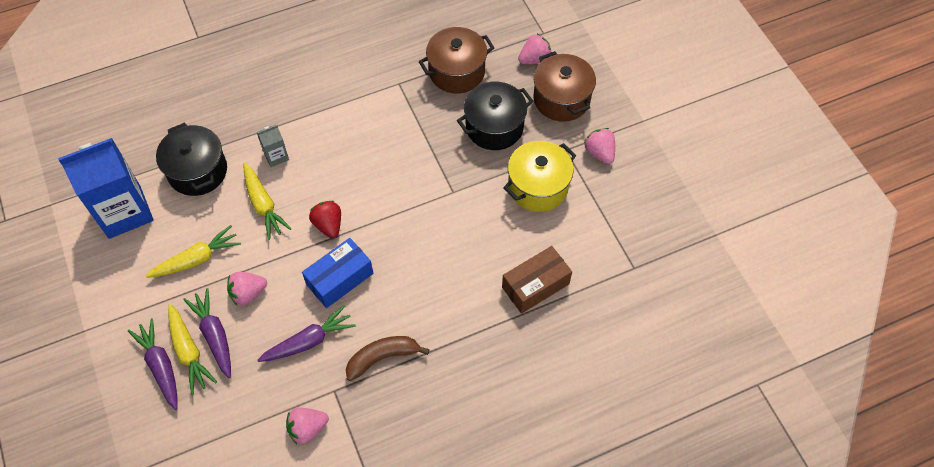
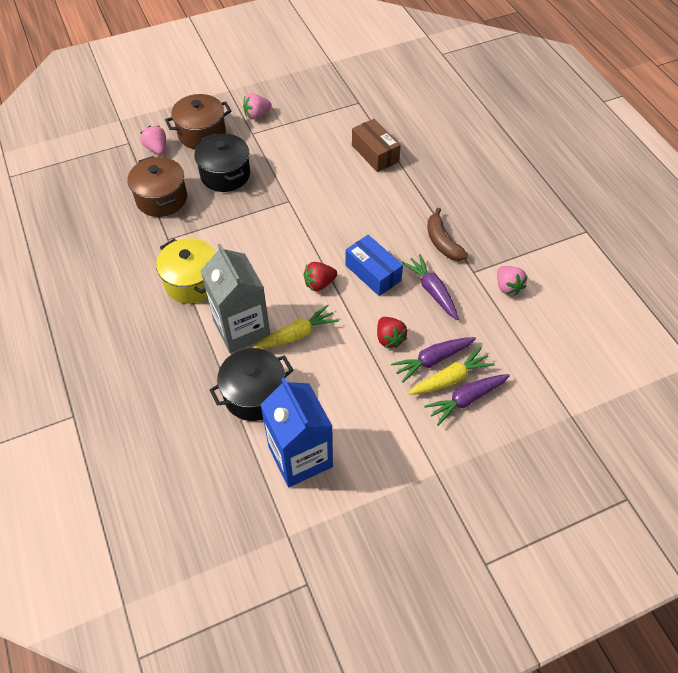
camera: 90 degrees left, 5 degrees down
yellow carrot [145,225,241,278] -> none
pink strawberry [227,272,267,305] -> red strawberry [377,317,407,348]
grey carton [257,124,289,167] -> grey carton [201,243,270,353], size x2.27
yellow pot [503,141,576,212] -> yellow pot moved to [156,238,216,303]

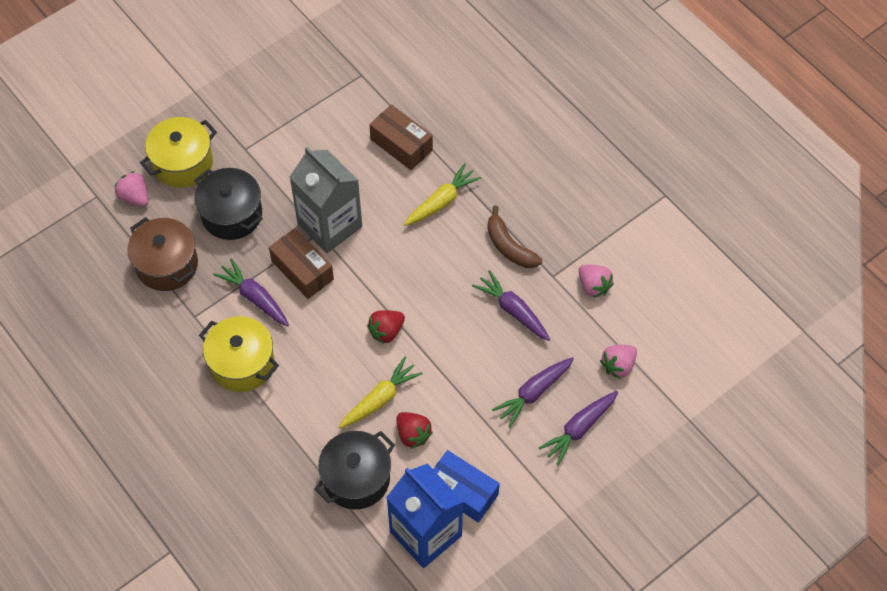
camera: 15 degrees left, 5 degrees up
brown pot [165,94,232,149] -> yellow pot [140,117,217,188]
grey carton [201,243,270,353] -> grey carton moved to [290,147,362,253]
pink strawberry [243,93,272,119] -> pink strawberry moved to [600,345,637,379]
blue box [345,235,403,296] -> blue box moved to [433,450,500,523]
red strawberry [377,317,407,348] -> red strawberry moved to [396,412,433,449]
yellow carrot [408,347,495,395] -> yellow carrot moved to [404,163,482,226]
none -> purple carrot [213,258,289,326]
none -> brown box [269,228,334,299]

